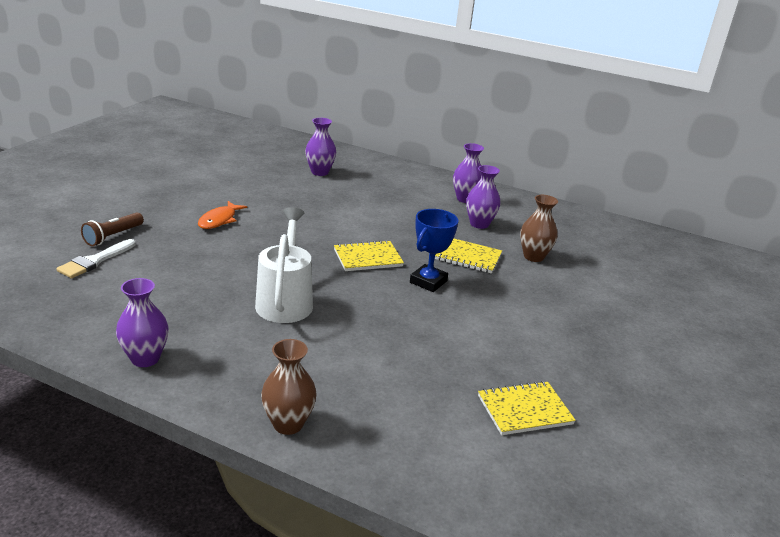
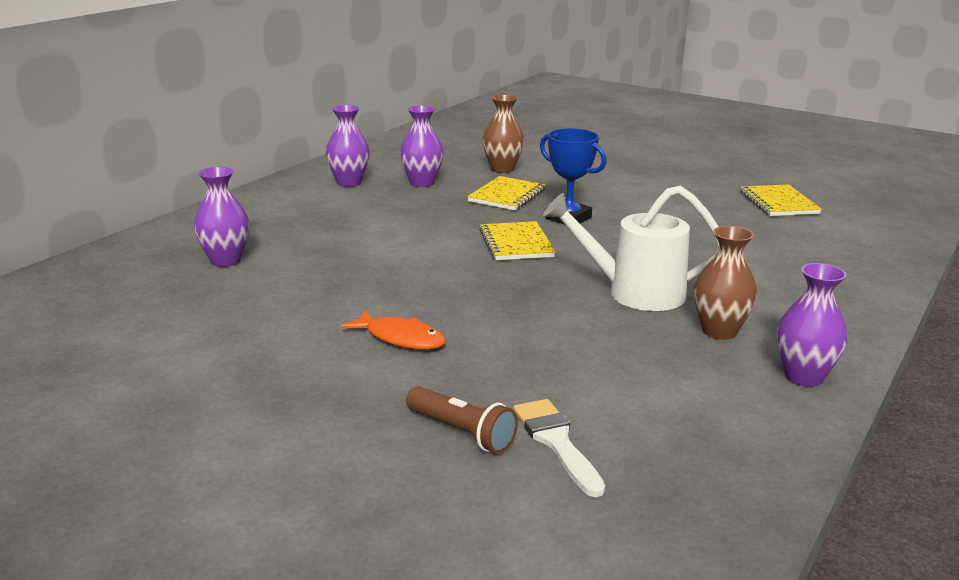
camera: 80 degrees left, 5 degrees down
white brush [56,239,136,279] -> white brush turned 150 degrees counterclockwise [513,399,605,497]
brown vase [261,339,317,435] -> brown vase moved to [694,226,757,340]

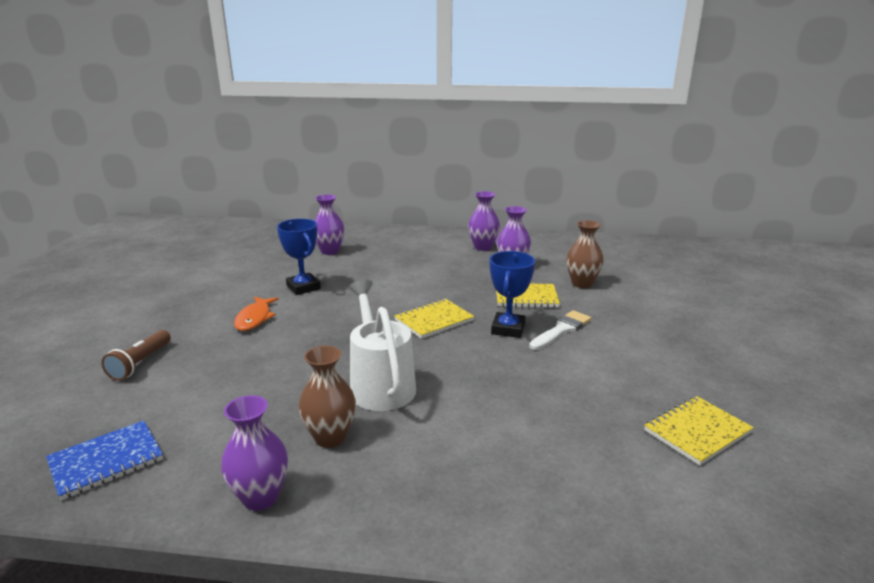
camera: 65 degrees right, 0 degrees up
white brush [513,399,605,497] -> white brush moved to [529,310,591,350]
none -> blue notebook [46,420,163,500]
none -> blue trophy [277,219,321,295]

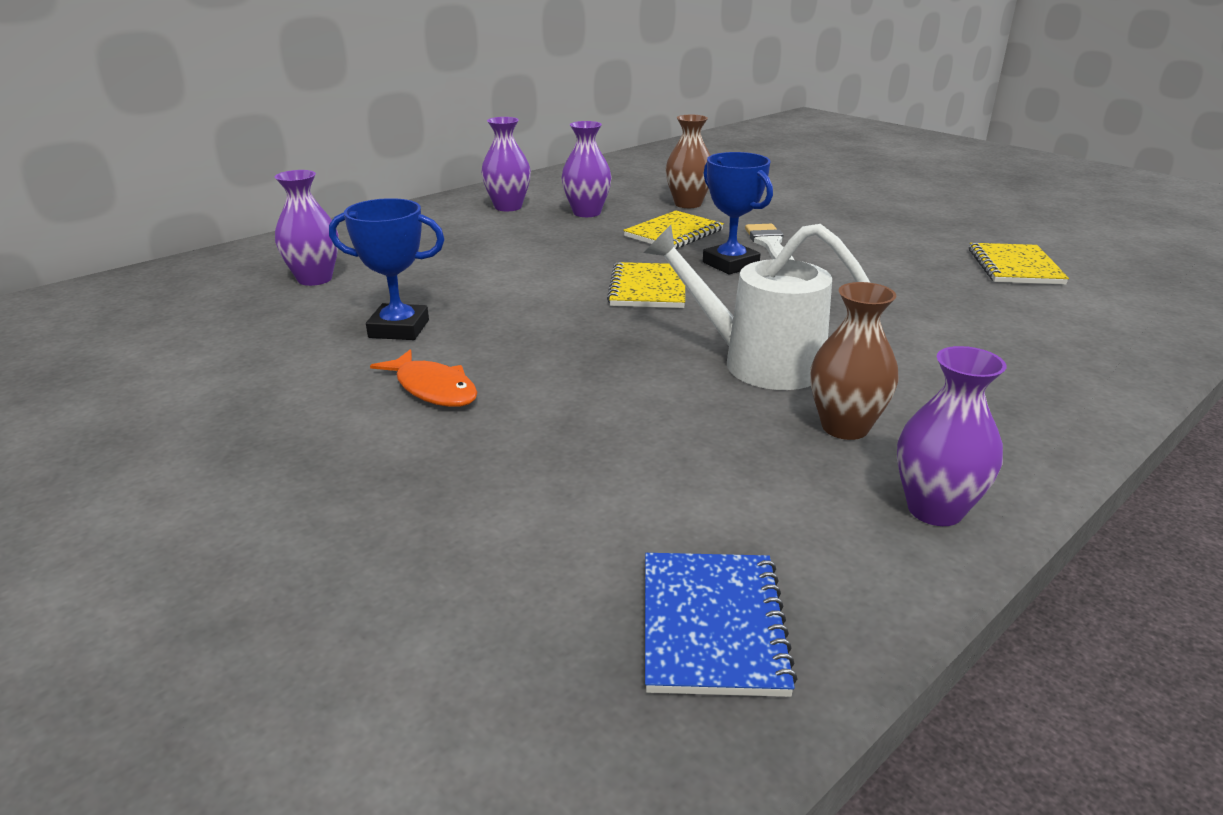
camera: 50 degrees left, 5 degrees up
brown flashlight [101,330,171,381] -> none

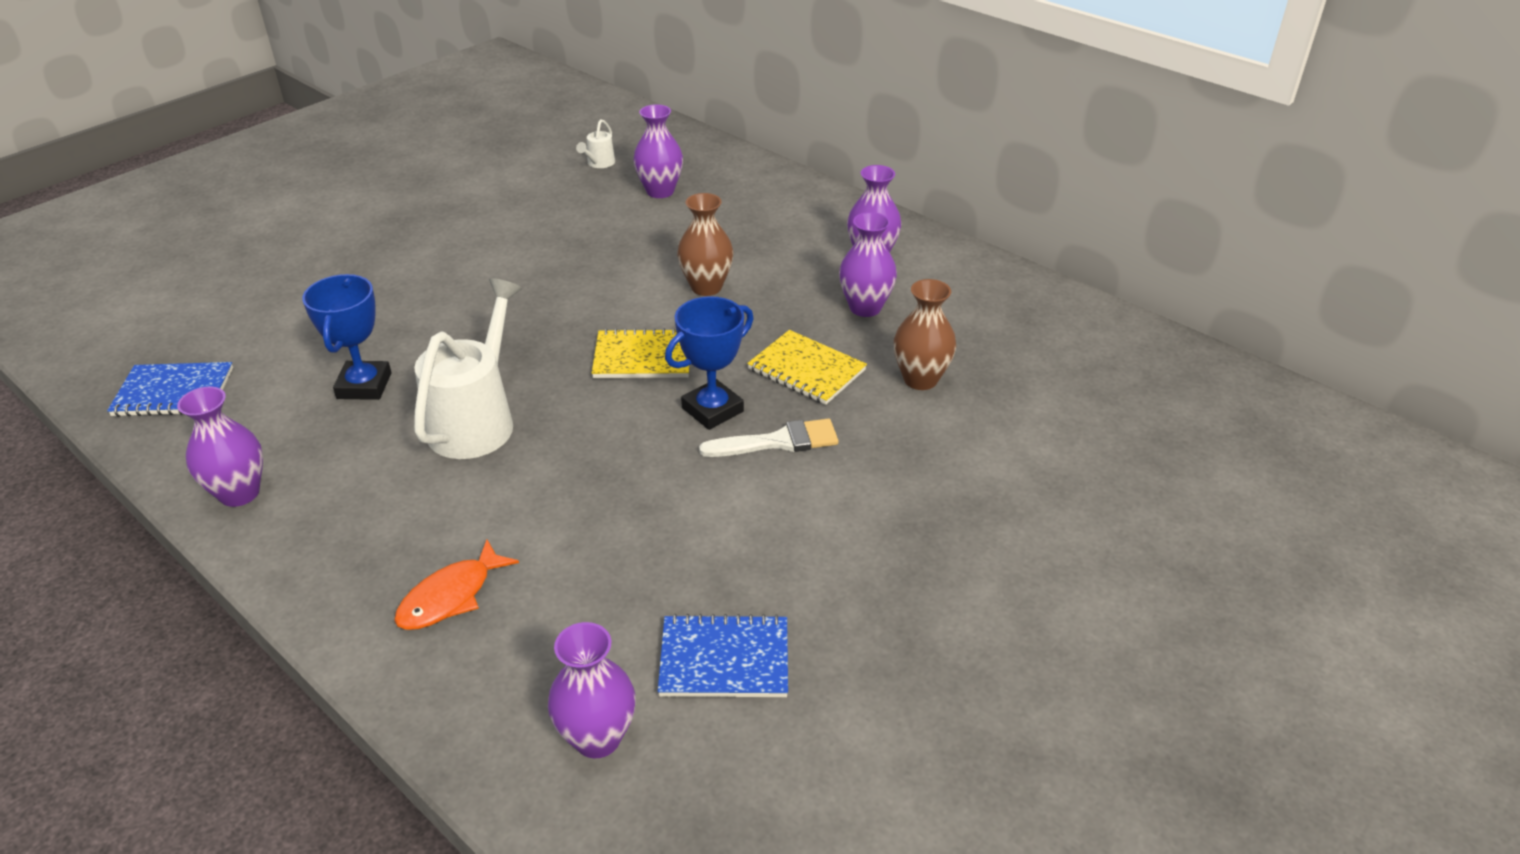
camera: 85 degrees right, 10 degrees up
blue trophy [329,198,445,340] -> blue trophy moved to [302,274,391,400]
orange fish [370,349,478,407] -> orange fish moved to [394,540,519,630]
brown vase [810,282,899,440] -> brown vase moved to [677,193,734,296]
yellow notebook [969,243,1069,285] -> blue notebook [658,614,788,697]
none -> purple vase [548,622,636,758]
none -> white watering can [576,119,615,168]

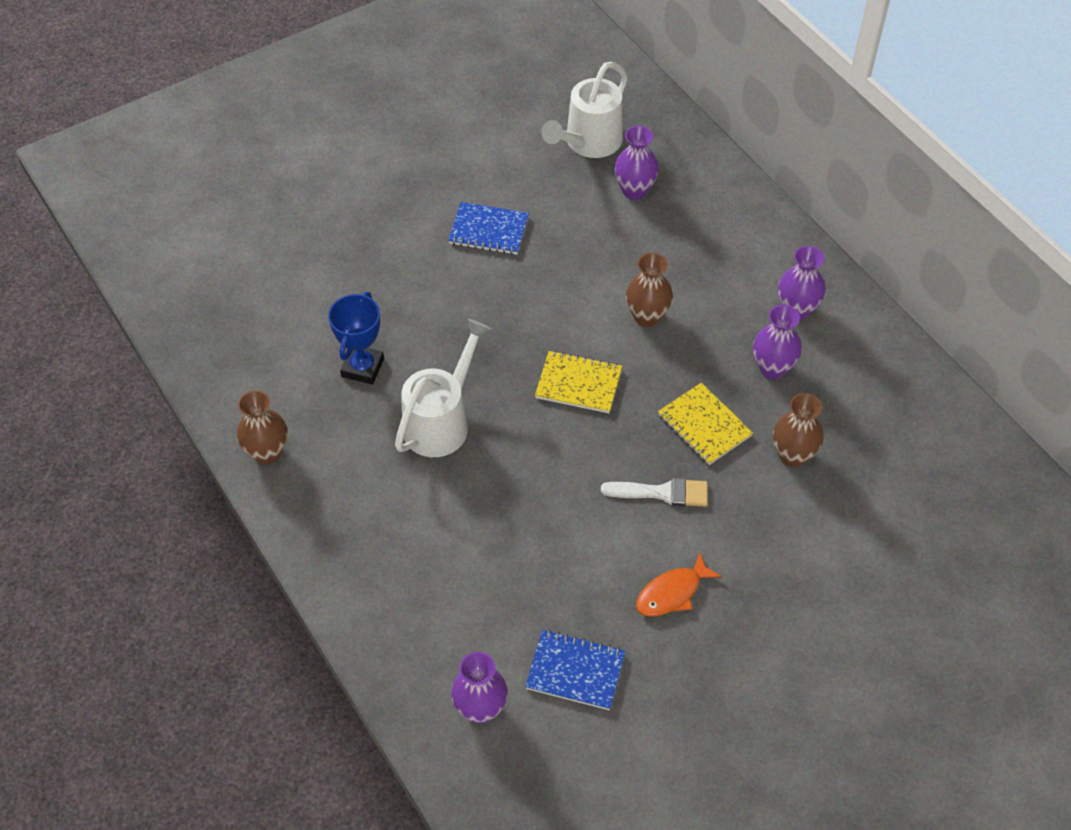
camera: 15 degrees right, 15 degrees up
blue notebook [107,362,233,417] -> blue notebook moved to [448,202,529,255]
purple vase [177,387,263,507] -> brown vase [237,390,288,465]
orange fish [394,540,519,630] -> orange fish moved to [636,552,722,617]
white watering can [576,119,615,168] -> white watering can [541,62,628,158], size x2.27
blue trophy [665,296,754,430] -> none

